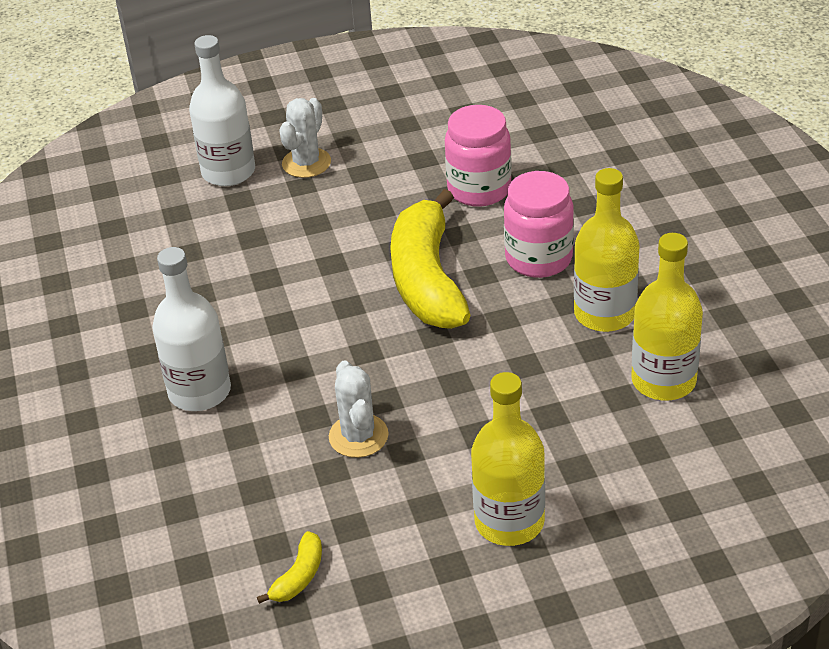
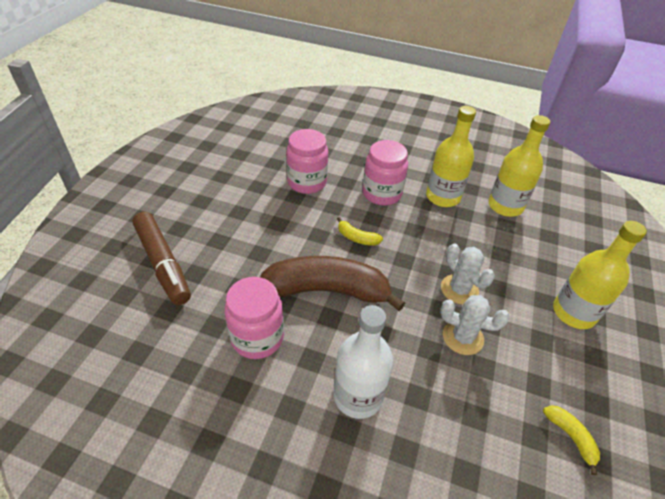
camera: 60 degrees left, 5 degrees up
white bottle [189,35,255,186] -> brown marker [132,212,191,305]
white cactus [279,98,331,178] -> white cactus moved to [441,244,495,305]
yellow banana [390,189,471,329] -> yellow banana [337,217,383,246], size x0.41
none -> pink jar [225,277,284,359]
none -> brown banana [260,256,405,311]

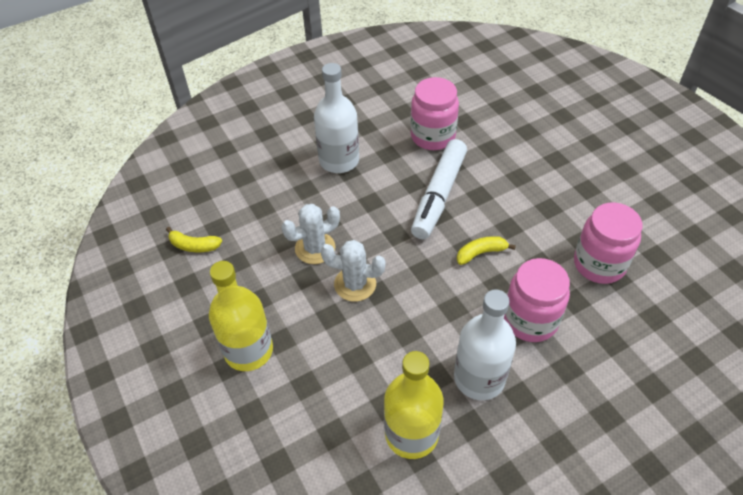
camera: 135 degrees right, 5 degrees up
brown marker [132,212,191,305] -> none
brown banana [260,256,405,311] -> white marker [411,139,467,239]
yellow bottle [426,106,476,207] -> white bottle [454,289,516,400]

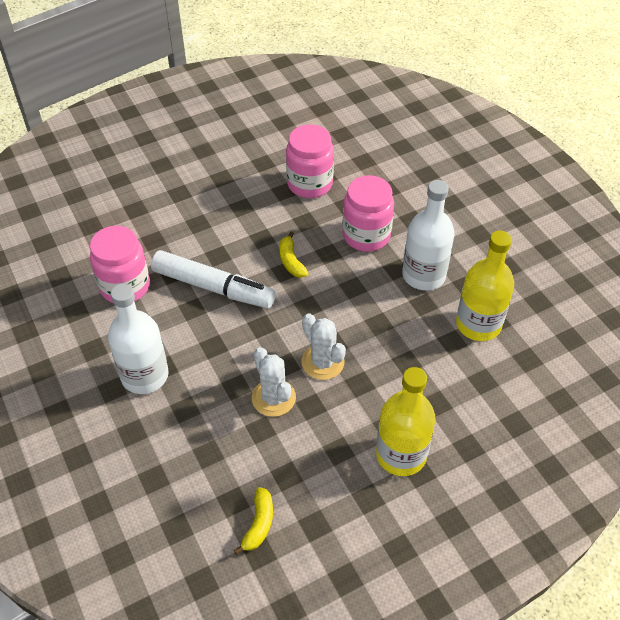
camera: 90 degrees left, 0 degrees up
white cactus [321,240,386,302] -> white cactus turned 45 degrees counterclockwise [301,313,346,380]

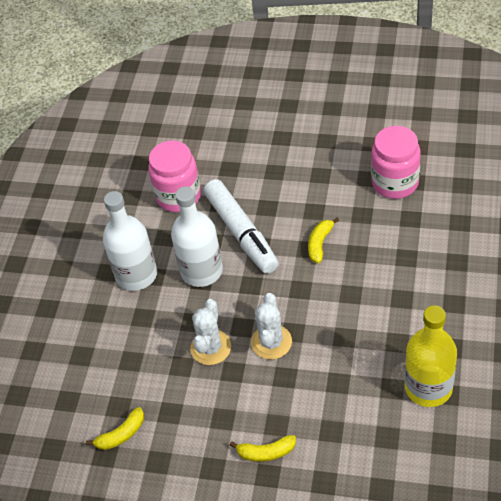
camera: 45 degrees right, 0 degrees up
pink jar [342,175,394,252] -> none
yellow bottle [376,367,435,476] -> yellow banana [230,435,296,462]
white bottle [402,180,455,290] -> white bottle moved to [171,187,223,287]

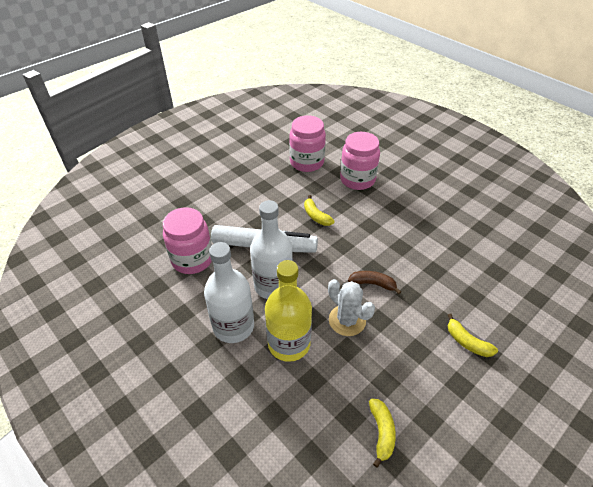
camera: 60 degrees left, 5 degrees down
yellow banana [230,435,296,462] -> yellow banana turned 105 degrees clockwise [448,314,498,357]
white cactus [251,293,292,360] -> brown banana [348,271,401,294]
yellow bottle [405,305,457,407] -> yellow bottle moved to [265,260,312,362]
none -> pink jar [340,132,380,190]

